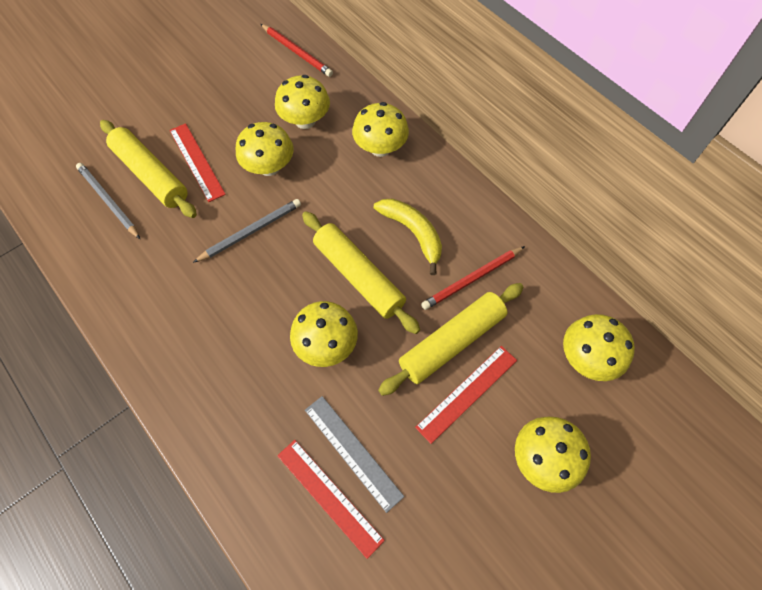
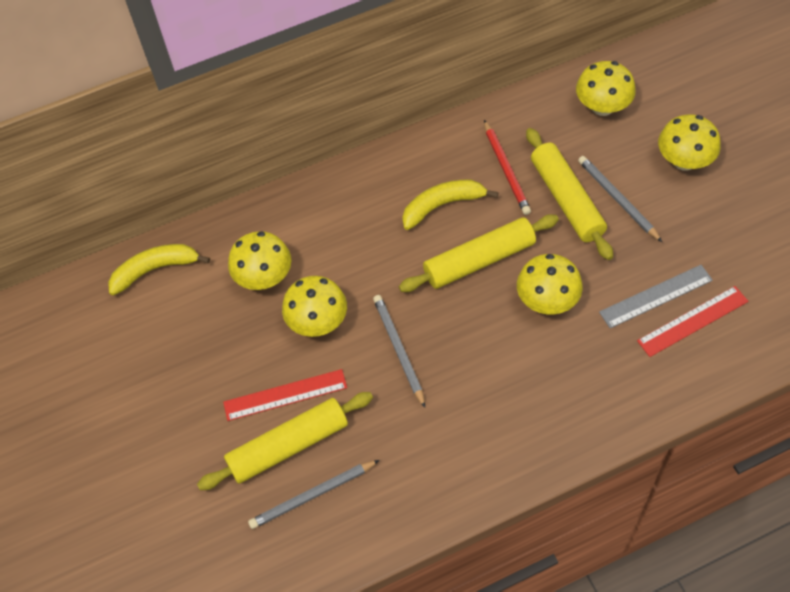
camera: 70 degrees left, 5 degrees down
red pencil [261,24,333,77] -> yellow banana [108,244,210,295]
yellow mushroom [352,102,409,157] -> none
red ruler [415,346,517,444] -> grey pencil [578,156,662,242]

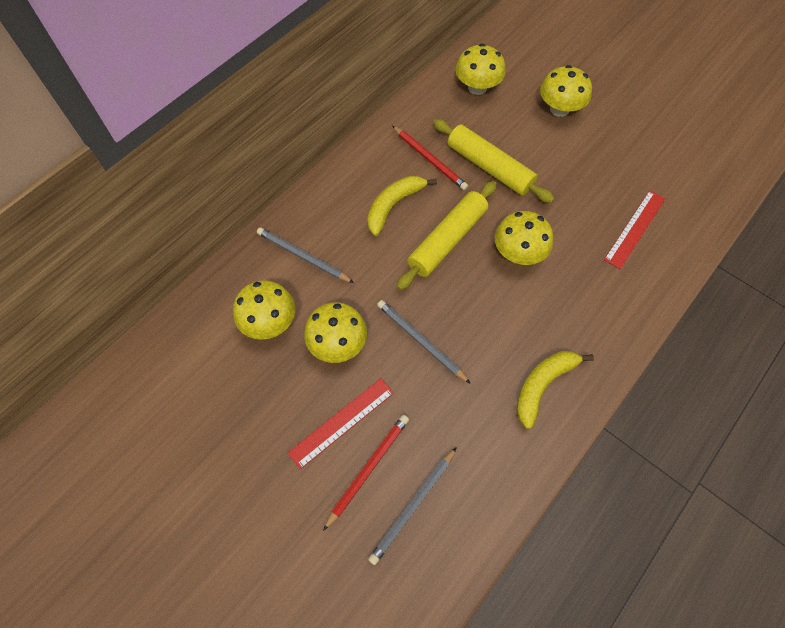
camera: 30 degrees left, 5 degrees up
yellow banana [108,244,210,295] -> yellow banana moved to [516,351,594,429]
yellow rolling pin [197,392,373,490] -> red pencil [323,415,409,531]
grey pencil [578,156,662,242] -> grey pencil moved to [257,227,354,283]
grey ruler [599,265,713,328] -> none

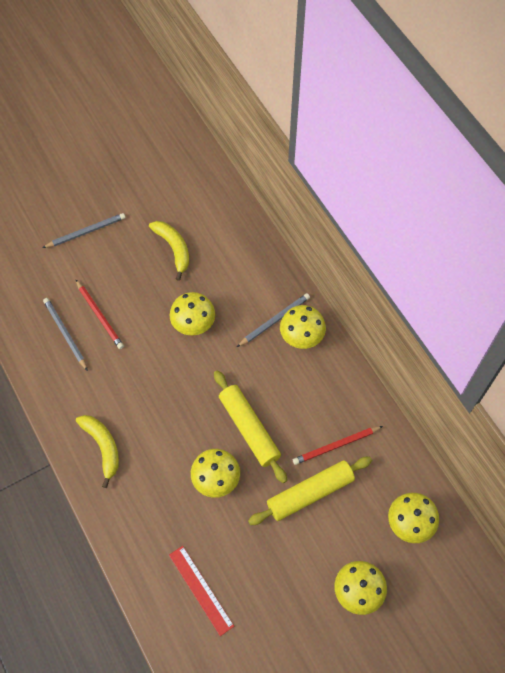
camera: 110 degrees right, 0 degrees up
yellow mushroom [233,280,295,340] -> yellow mushroom moved to [280,305,326,349]
red ruler [288,378,394,469] -> none
yellow banana [367,176,437,236] -> yellow banana moved to [149,221,189,281]
grey pencil [377,300,471,384] -> grey pencil moved to [42,213,126,248]

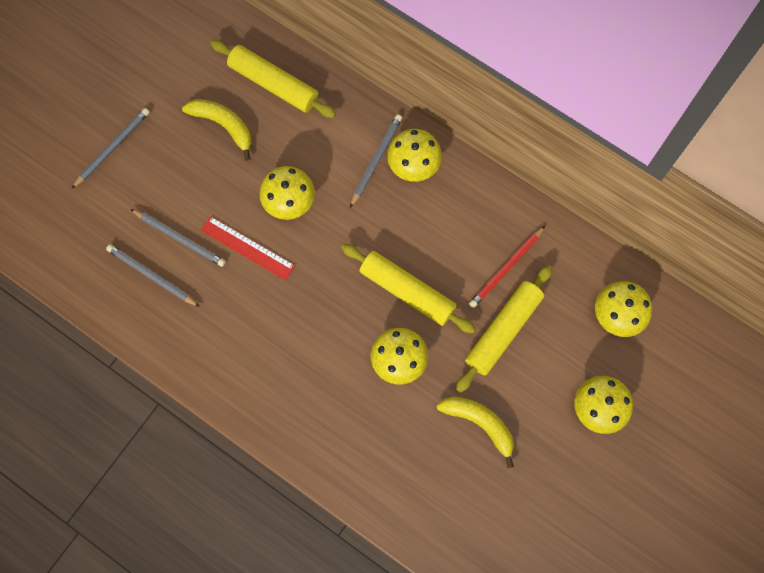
camera: 25 degrees left, 10 degrees up
red pencil [75,279,124,349] -> grey pencil [131,209,226,267]
yellow banana [76,415,119,488] -> yellow banana moved to [437,397,514,468]
red ruler [169,546,234,636] -> red ruler moved to [201,216,295,281]
none -> yellow rolling pin [210,40,336,118]

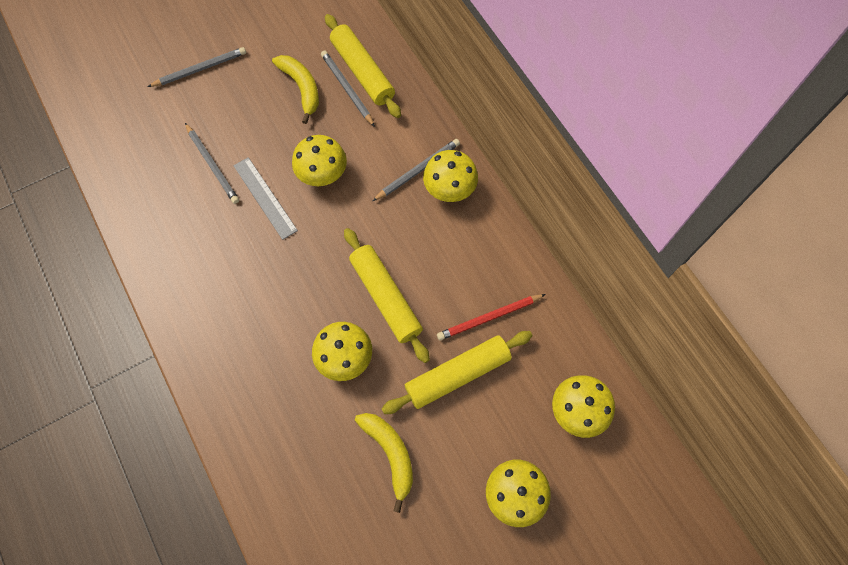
camera: 25 degrees right, 5 degrees down
grey pencil [106,244,200,307] -> grey pencil moved to [321,50,375,127]
red ruler [201,216,295,281] -> grey ruler [233,157,298,240]

